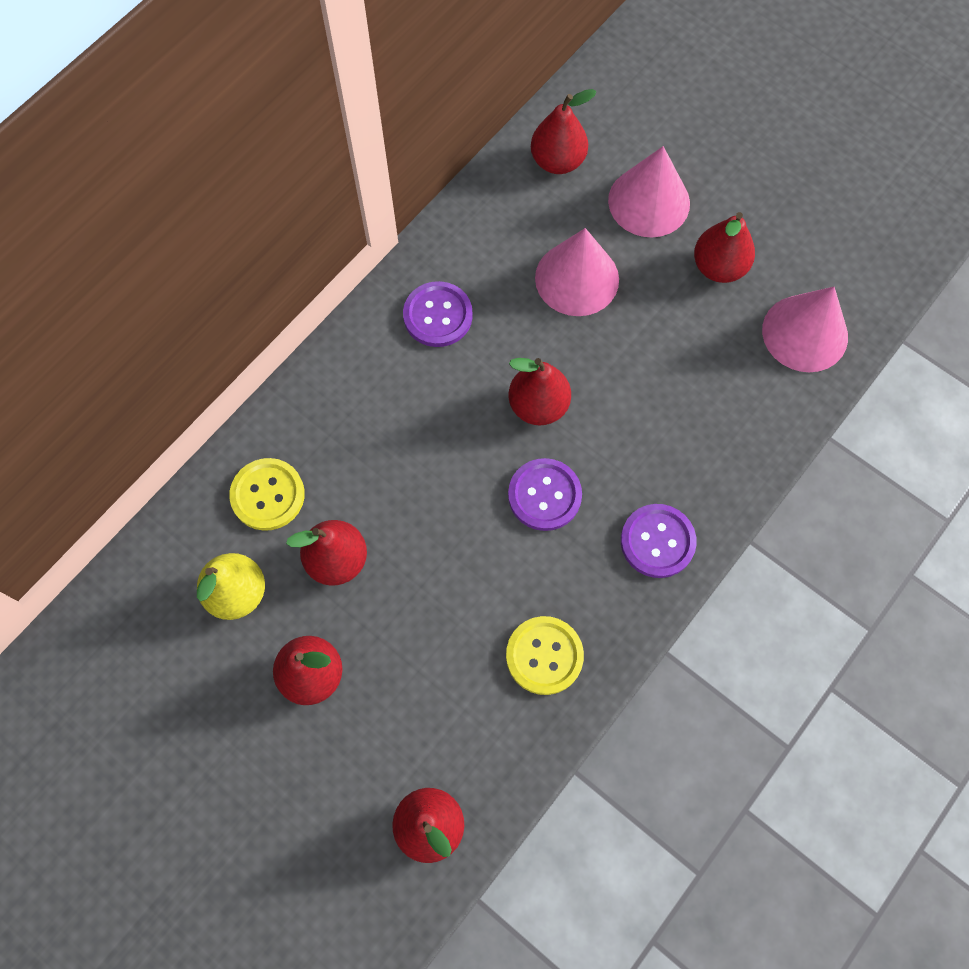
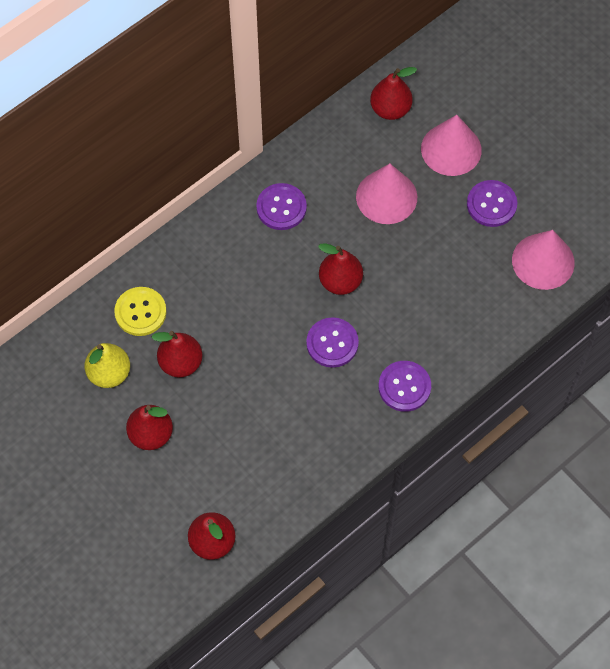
camera: 10 degrees right, 5 degrees down
yellow button [506,616,584,695] -> none
red pear [694,212,755,283] -> purple button [467,180,517,227]

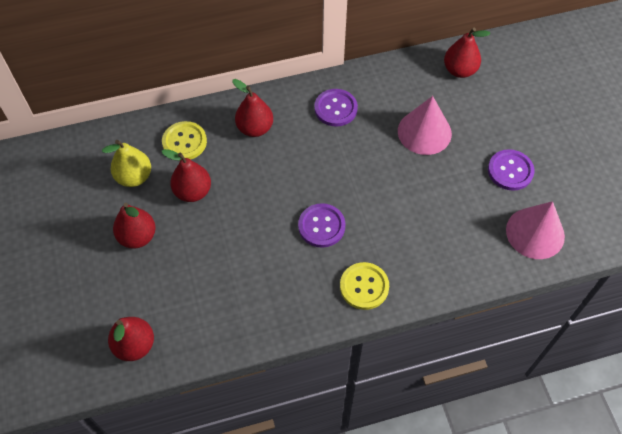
camera: 25 degrees right, 5 degrees down
red pear [318,243,363,295] -> red pear moved to [232,79,273,137]
purple button [378,361,431,412] -> yellow button [340,262,389,310]
pink cone [421,115,482,176] -> none

